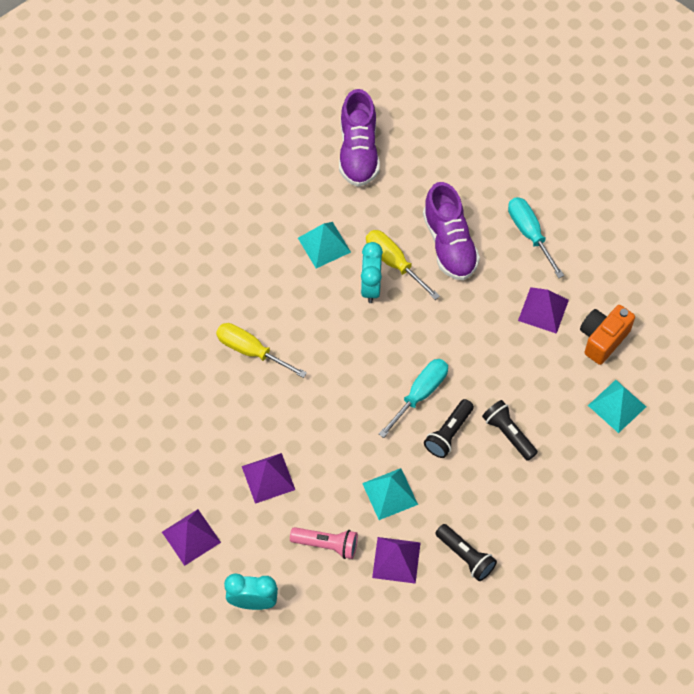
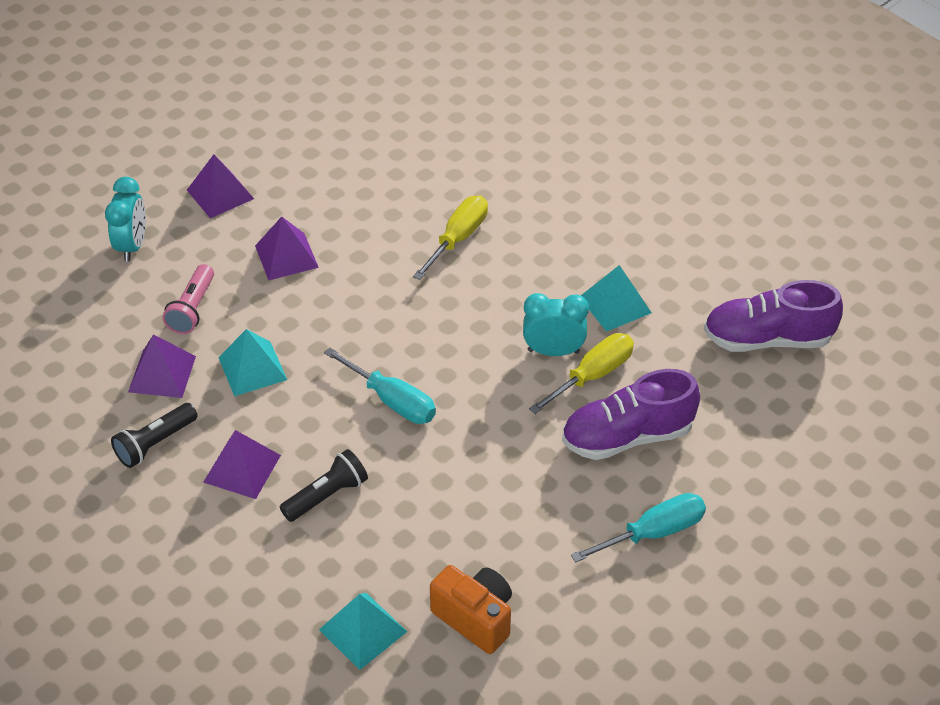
camera: 90 degrees right, 15 degrees down
black flashlight [424,399,474,458] -> none
purple pyramid [518,287,569,334] -> purple pyramid moved to [203,430,281,499]

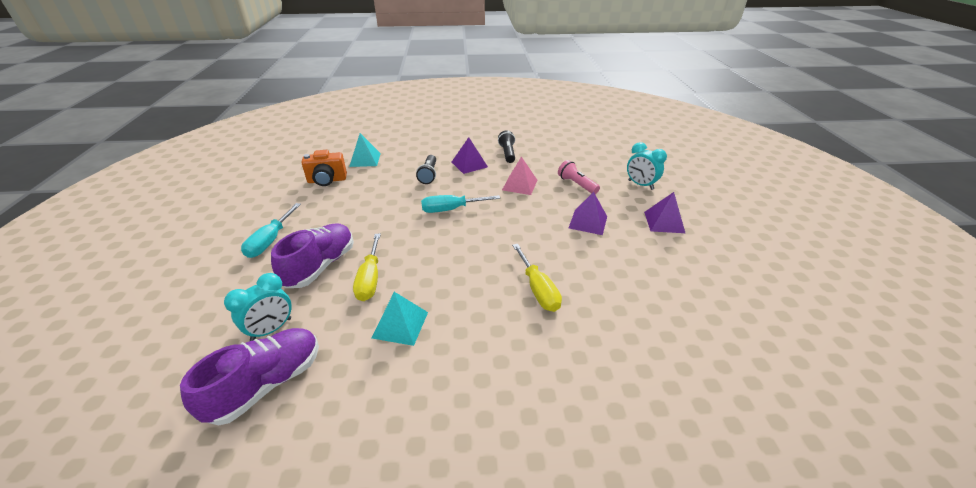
camera: 130 degrees right, 10 degrees down
purple pyramid [128,334,196,398] -> none
turquoise pyramid [218,329,287,396] -> pink pyramid [502,156,537,195]
turquoise clock [523,293,589,356] -> turquoise clock moved to [224,273,292,341]

